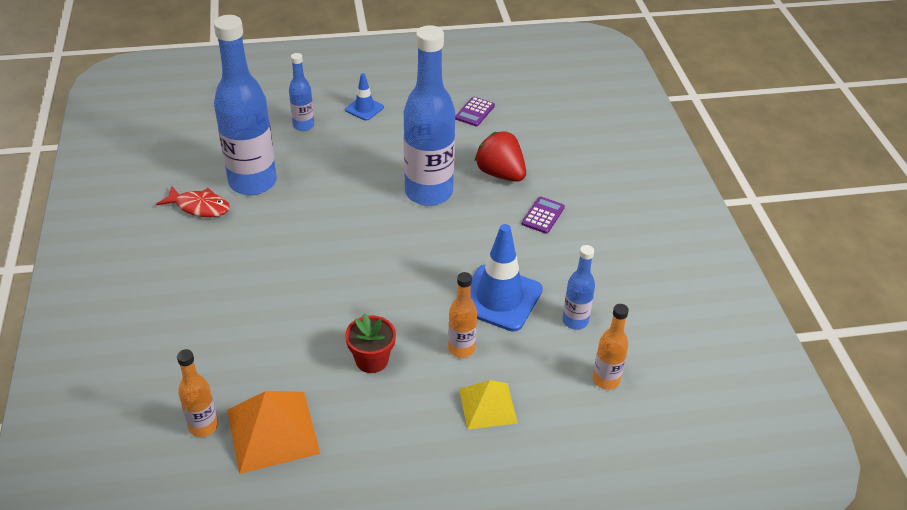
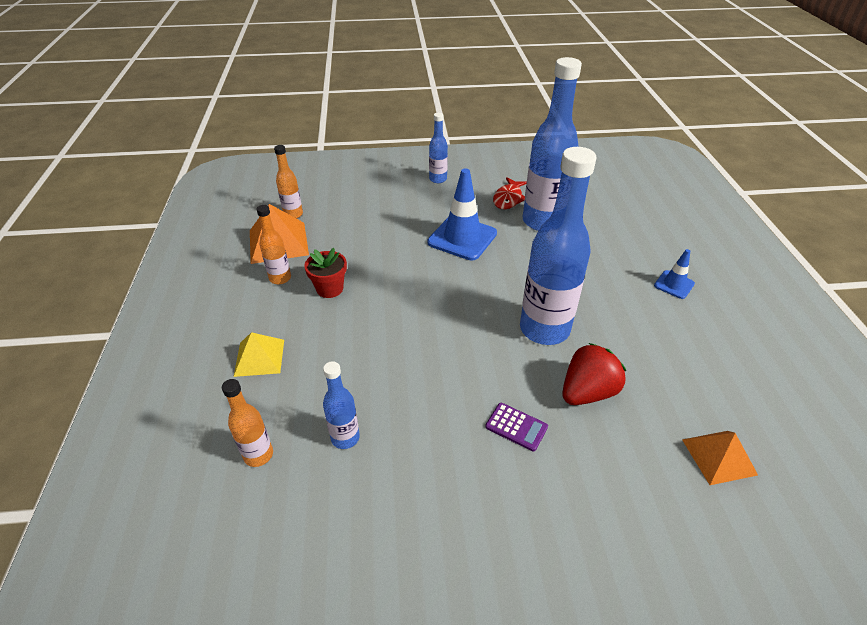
camera: 95 degrees right, 0 degrees up
blue bottle [289,53,314,131] -> blue bottle moved to [429,113,448,183]
orange bottle [448,272,477,358] -> orange bottle moved to [256,205,291,284]
purple calculator [455,97,495,126] -> none
blue traffic cone [470,224,543,332] -> blue traffic cone moved to [428,168,497,260]
none -> orange pyramid [682,431,758,485]

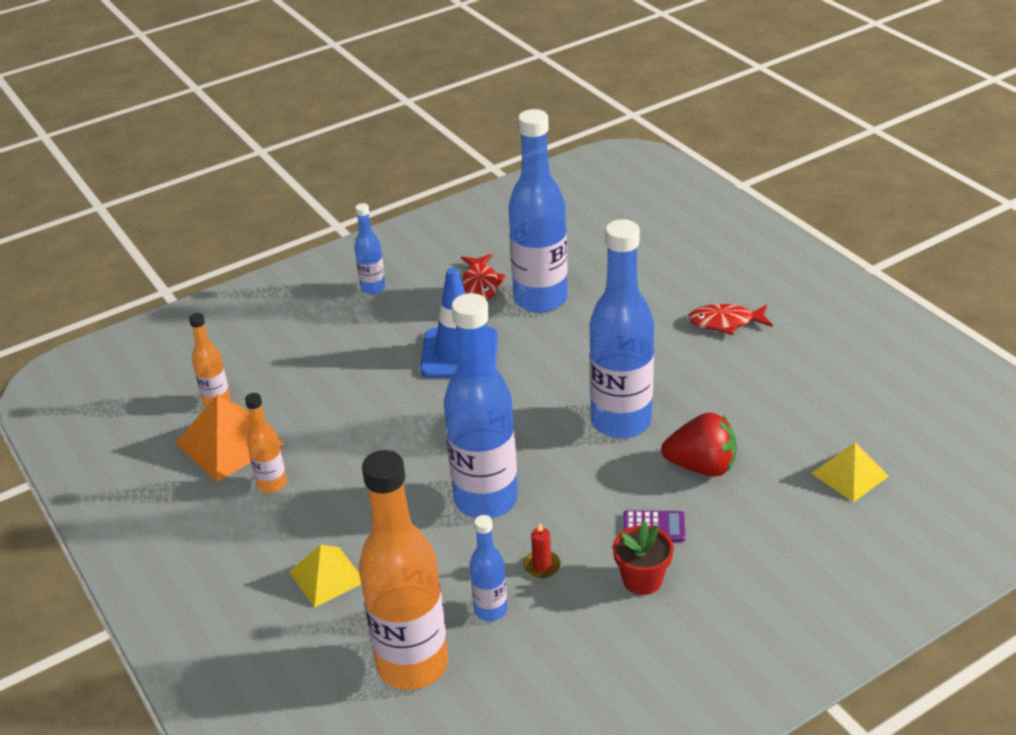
camera: 25 degrees left, 5 degrees down
orange bottle [222,379,273,467] -> orange bottle [359,450,448,690], size x2.09
red flower pot [304,248,347,298] -> red flower pot moved to [613,521,674,595]
red strawberry [562,343,626,405] -> red strawberry turned 75 degrees clockwise [661,412,737,477]
blue traffic cone [654,249,695,299] -> red fish [688,304,773,335]
orange pyramid [682,431,758,485] -> yellow pyramid [811,442,889,502]
none -> blue bottle [444,293,518,518]
none -> red candle [524,523,561,578]

